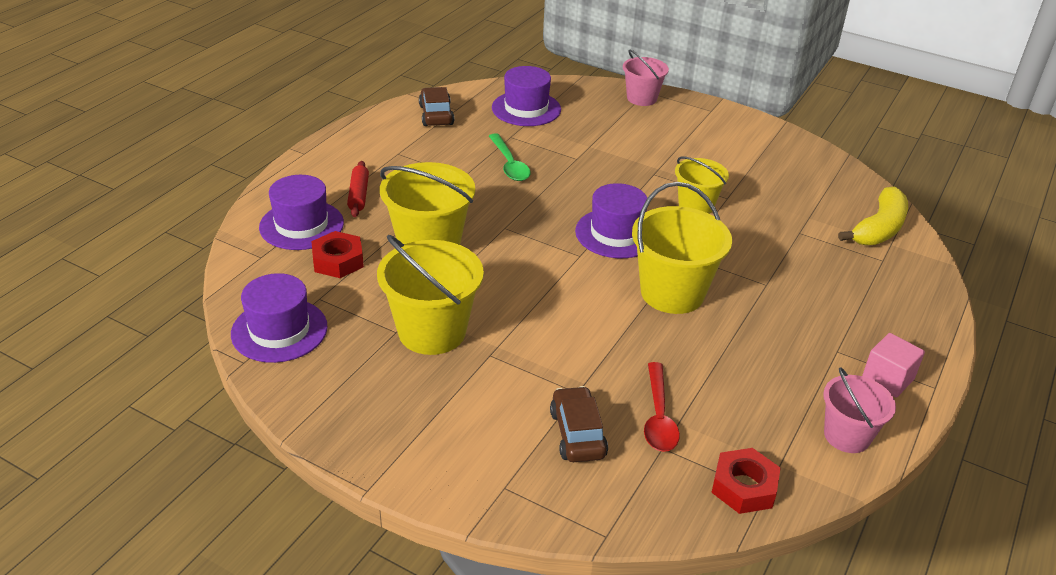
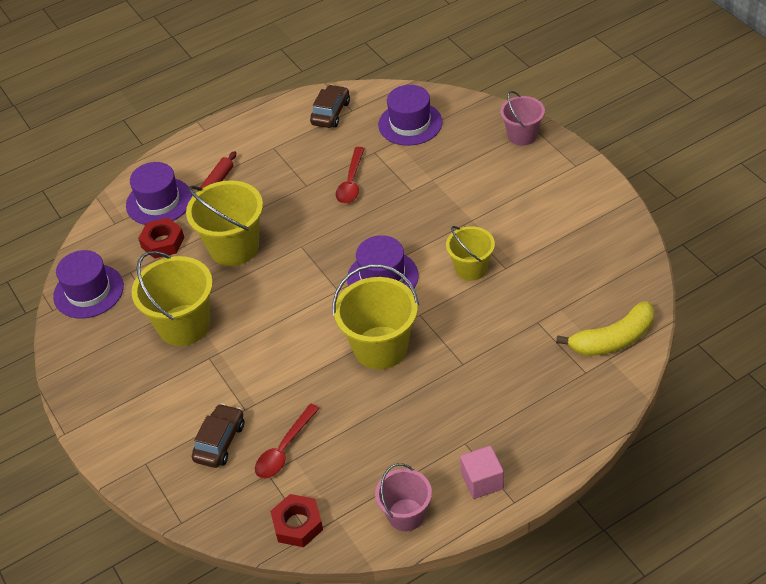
camera: 35 degrees right, 10 degrees up
green spoon [489,133,531,181] -> red spoon [336,147,365,204]

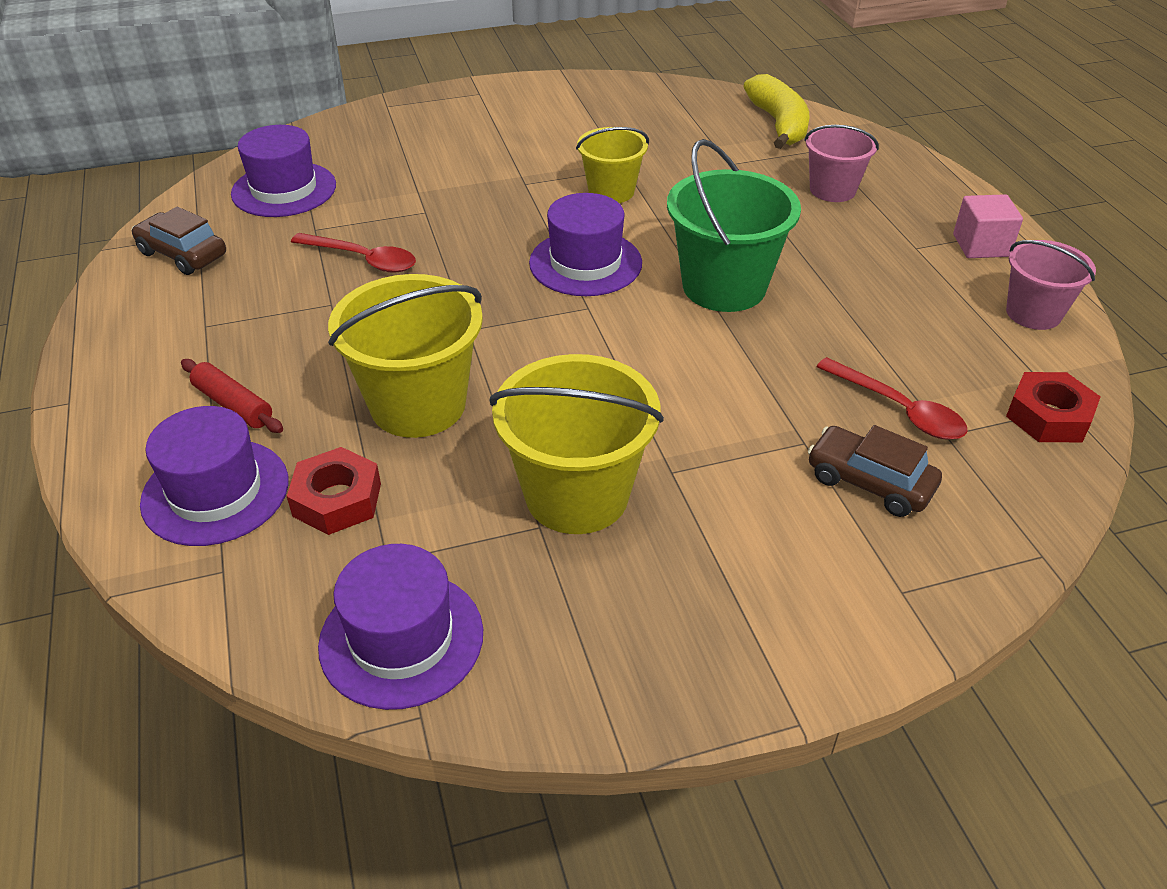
camera: 80 degrees left, 5 degrees down
yellow bucket [332,264,419,369] -> green bucket [667,139,801,312]
pink bucket [500,91,545,146] -> pink bucket moved to [804,125,879,202]

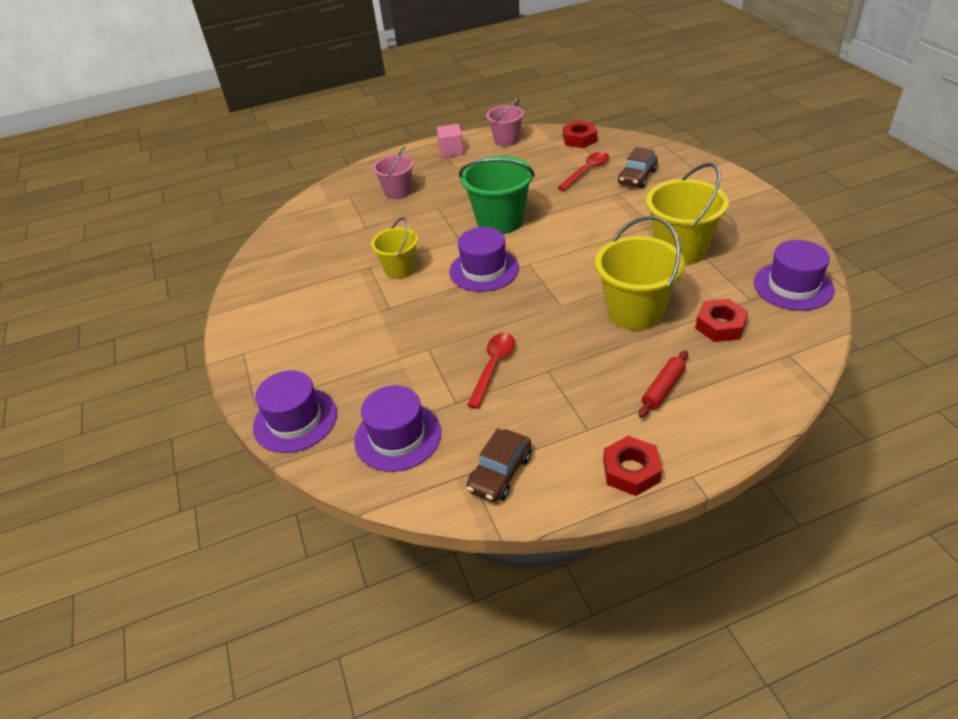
camera: 90 degrees left, 0 degrees up
purple hat [140,406,288,546] -> purple hat moved to [253,370,337,453]
yellow banana [744,74,810,149] -> none
none -> red nut [603,436,662,496]

